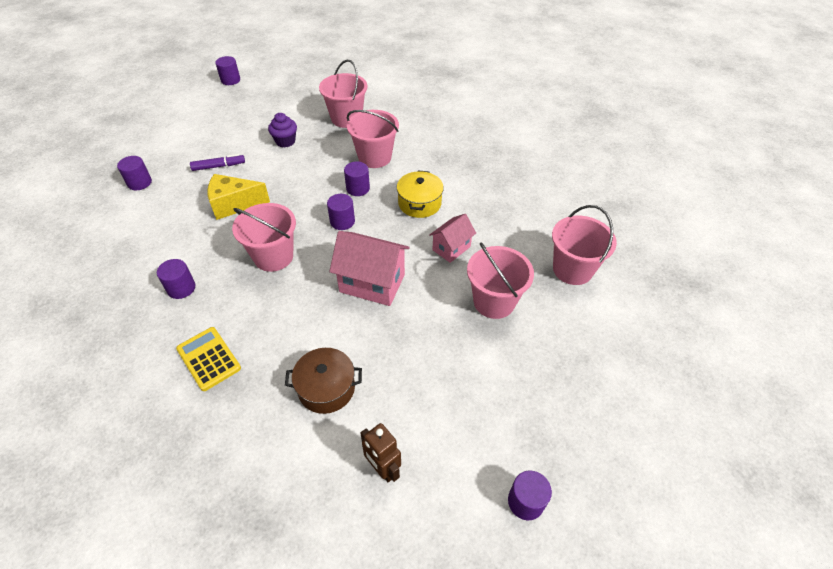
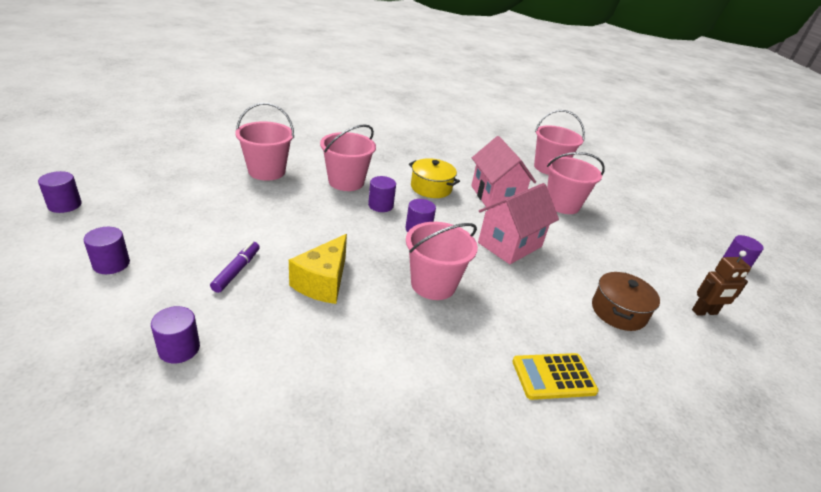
camera: 65 degrees left, 15 degrees down
purple cylinder [157,259,195,299] -> purple cylinder moved to [84,227,130,274]
purple cupcake [268,113,297,148] -> none
pink house [429,214,476,263] -> pink house [471,136,536,210], size x1.66

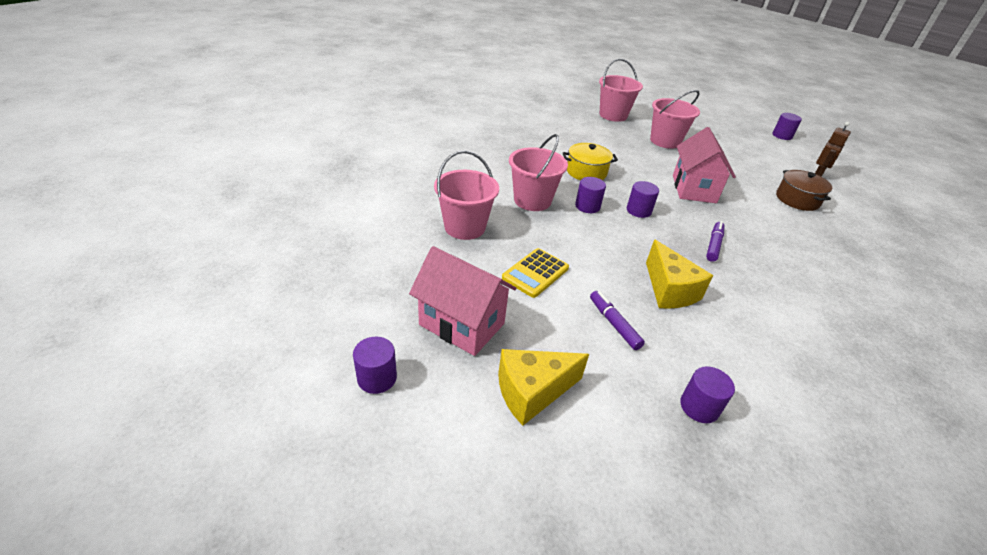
camera: 40 degrees left, 5 degrees up
purple cylinder [84,227,130,274] -> yellow cheese [498,349,589,426]
pink bucket [406,222,478,300] -> purple marker [706,221,725,262]
pink house [471,136,536,210] -> pink house moved to [409,246,516,356]
yellow calculator [512,353,599,400] -> yellow calculator moved to [502,248,569,298]

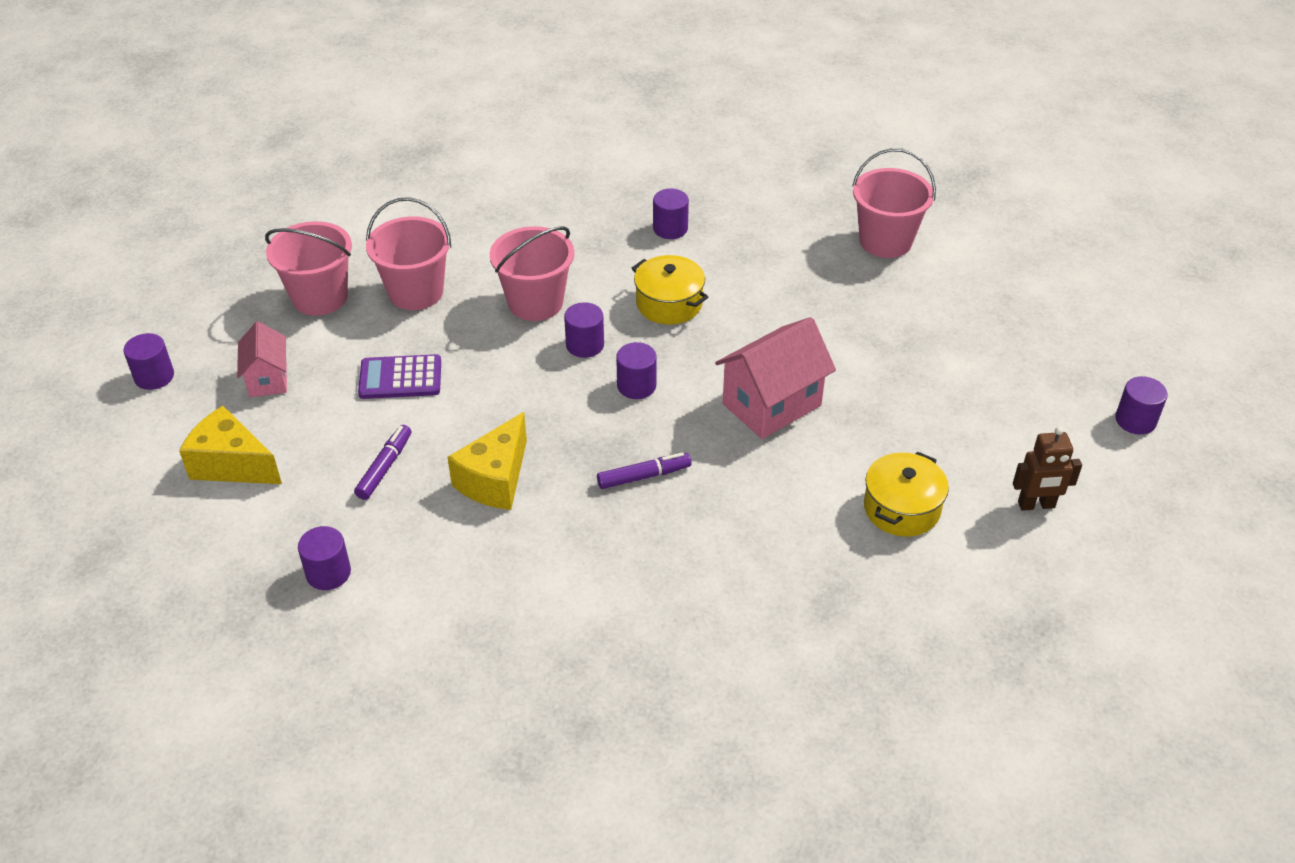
camera: 50 degrees right, 5 degrees up
pink house [409,246,516,356] -> pink house [237,322,287,397], size x0.60
yellow calculator [502,248,569,298] -> purple calculator [358,354,441,399]
pink bucket [650,90,700,149] -> pink bucket moved to [265,221,352,316]
brown pot [776,170,832,211] -> yellow pot [864,451,949,537]
none -> purple cylinder [653,188,689,239]

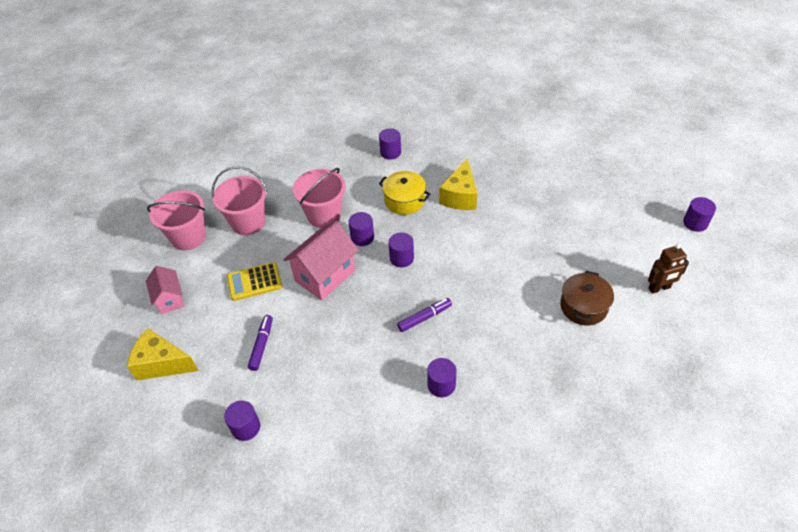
camera: 10 degrees left, 5 degrees up
purple cylinder [123,333,174,390] -> purple cylinder moved to [427,358,457,397]
purple calculator [358,354,441,399] -> yellow calculator [227,262,282,301]
yellow cheese [447,412,527,510] -> yellow cheese moved to [439,158,477,210]
pink house [715,317,836,439] -> pink house moved to [283,221,359,300]
pink bucket [852,148,936,258] -> none
yellow pot [864,451,949,537] -> brown pot [560,271,614,325]

